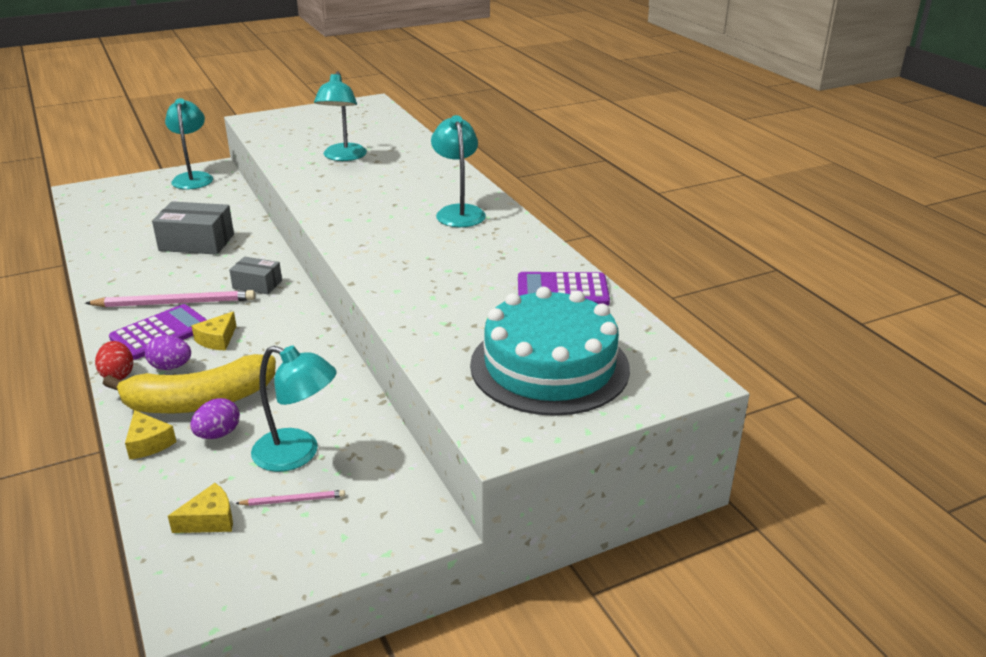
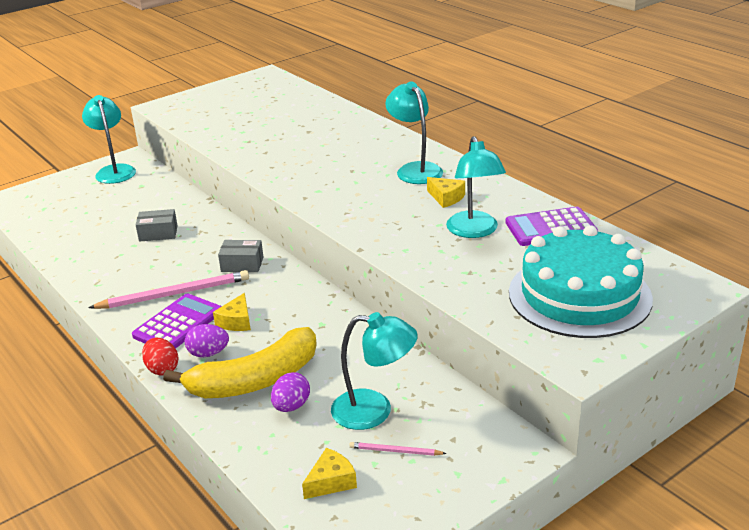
camera: 10 degrees left, 0 degrees up
yellow cheese [125,410,176,460] -> yellow cheese moved to [427,177,465,208]
grey box [152,201,234,255] -> grey box [136,209,178,242], size x0.60
pink pencil [235,490,345,506] -> pink pencil turned 150 degrees counterclockwise [349,442,447,456]
turquoise lamp [314,71,367,161] -> turquoise lamp moved to [446,136,506,238]

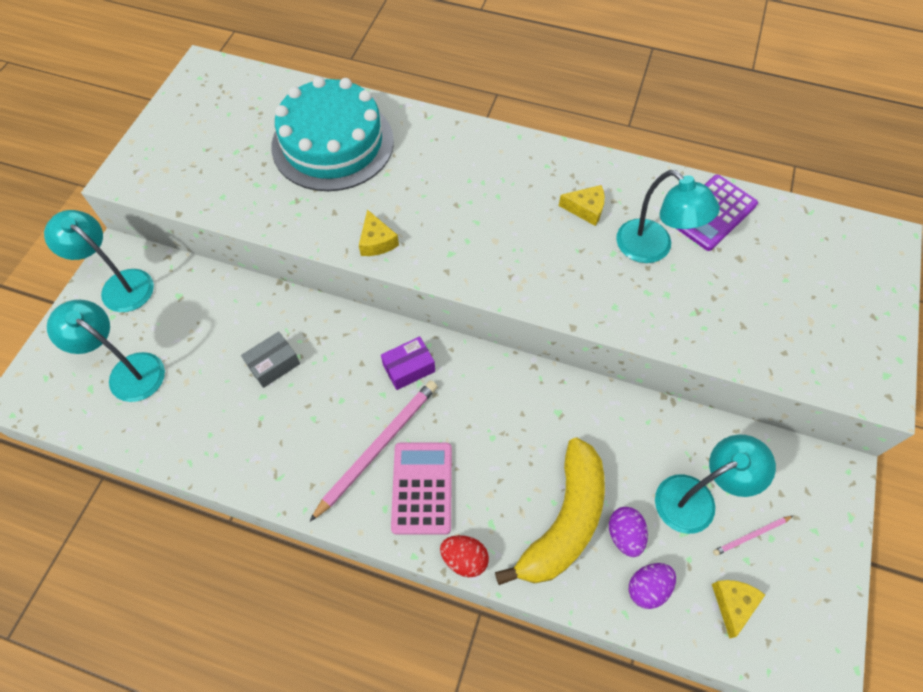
camera: 35 degrees left, 30 degrees up
purple calculator [132,293,222,349] -> pink calculator [391,443,452,535]
purple egg [185,324,229,357] -> purple egg moved to [629,563,676,609]
yellow cheese [213,293,251,331] -> yellow cheese moved to [359,210,399,256]
grey box [218,240,263,272] -> purple box [381,336,435,390]
turquoise lamp [385,82,443,184] -> turquoise lamp moved to [47,300,165,402]
turquoise cake [509,225,653,338] -> turquoise cake moved to [271,77,394,191]

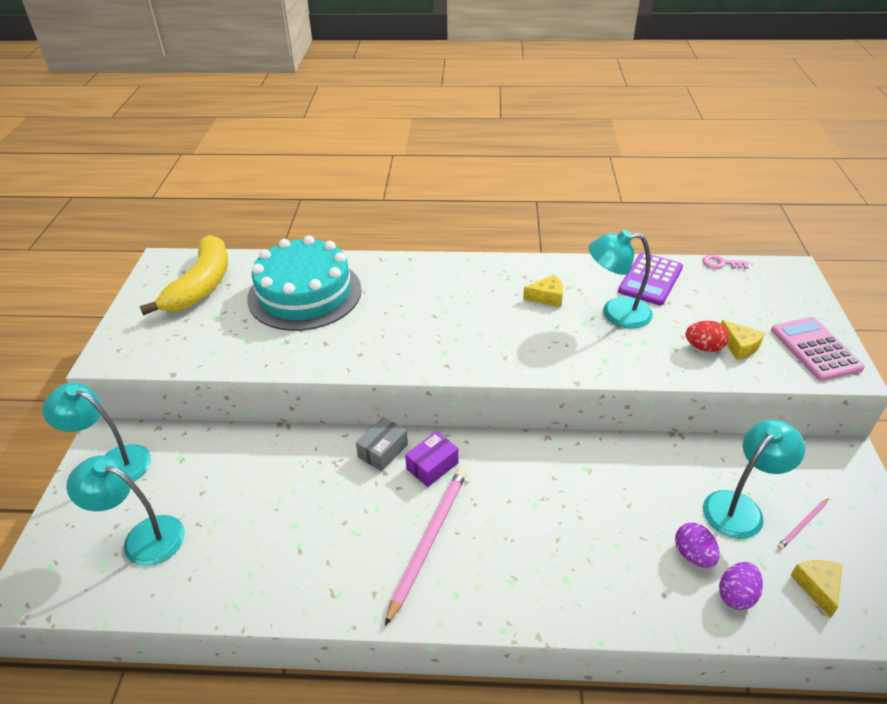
camera: 15 degrees left, 20 degrees down
grey box [241,331,300,388] -> grey box moved to [356,417,408,471]
yellow cheese [359,210,399,256] -> yellow cheese moved to [721,320,765,360]
pink calculator [391,443,452,535] -> pink calculator moved to [771,317,865,381]
red egg [440,535,489,577] -> red egg moved to [686,321,729,352]
yellow banana [495,438,605,585] -> yellow banana moved to [140,235,228,316]
turquoise lamp [616,170,720,263] -> turquoise lamp turned 150 degrees clockwise [589,230,653,329]
none -> pink key [703,255,749,269]

